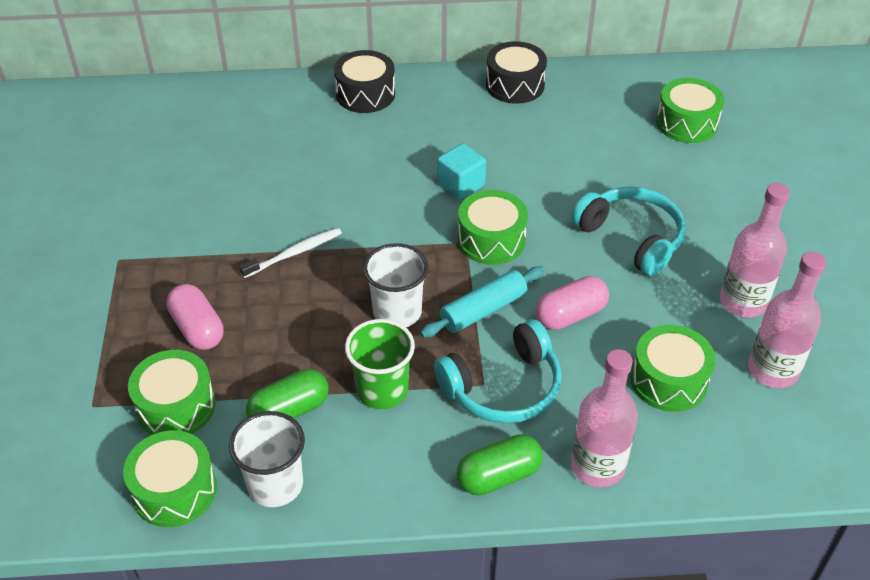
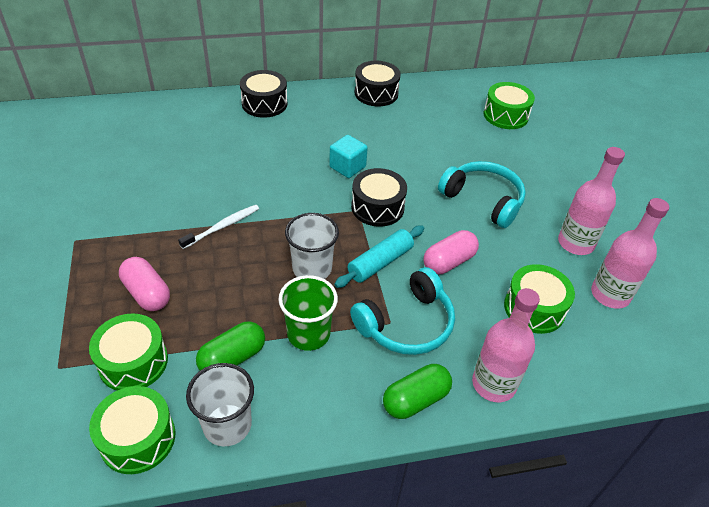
camera: 10 degrees left, 0 degrees up
green drum [458,190,528,265] -> black drum [351,168,407,227]

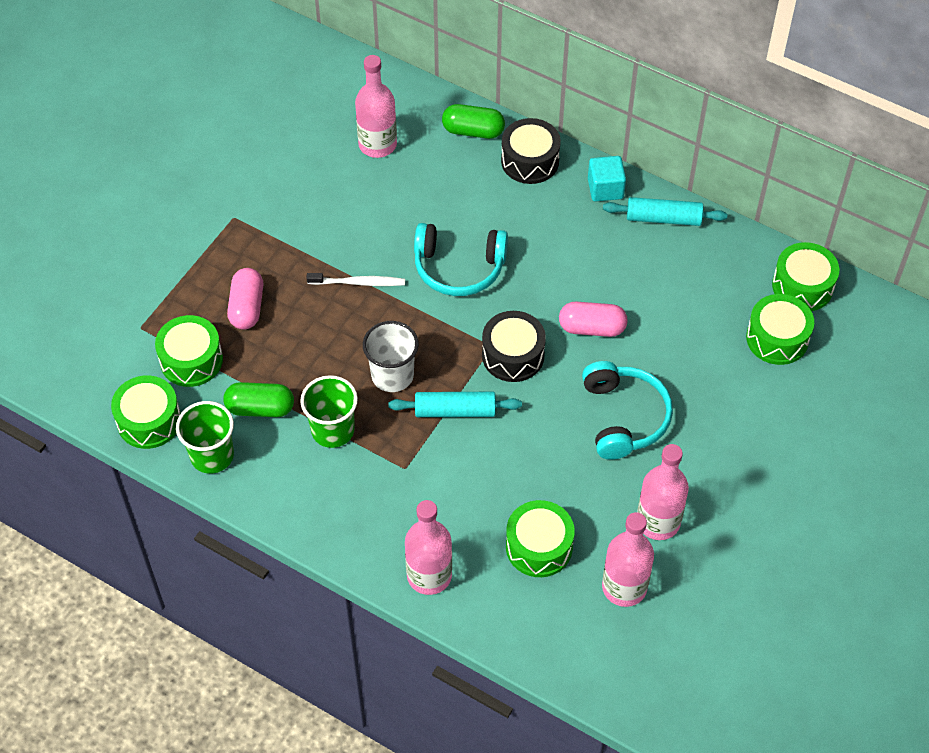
camera: 45 degrees right, 10 degrees up
white cup [186,363,254,446] -> green cup [176,401,234,474]
turquoise cube [329,135,368,178] -> turquoise cube moved to [588,156,626,202]
turquoise headphones [350,267,455,355] -> turquoise headphones moved to [414,223,508,296]
black drum [355,61,401,106] -> turquoise rolling pin [603,197,727,226]
green capsule [383,364,452,419] -> green capsule moved to [442,104,505,139]
pink capsule [424,230,479,274] -> pink capsule moved to [559,302,628,337]
none -> pink bottle [355,55,397,158]
none -> green drum [772,242,839,311]

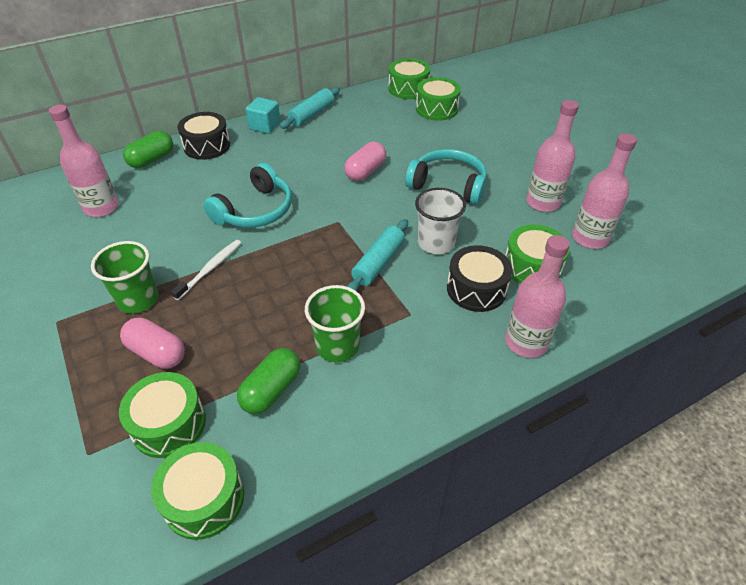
camera: 60 degrees left, 10 degrees down
green cup [176,401,234,474] -> green cup moved to [91,241,158,314]
white cup [363,321,419,392] -> white cup moved to [415,188,466,254]
black drum [482,311,546,382] -> black drum moved to [447,245,512,312]

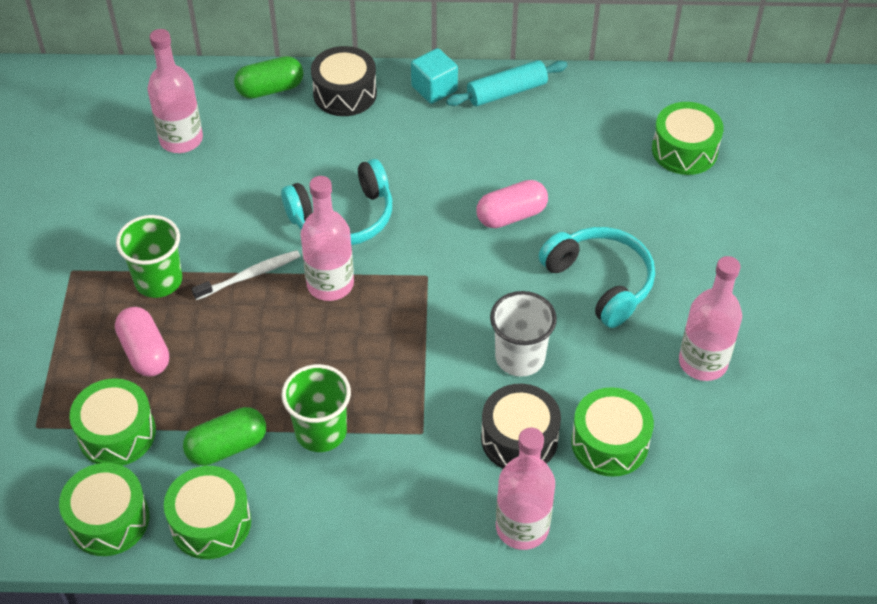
camera: 30 degrees right, 5 degrees up
turquoise rolling pin [347,219,408,291] -> none
green drum [388,58,430,99] -> green drum moved to [164,466,251,559]
pink bottle [572,133,637,249] -> pink bottle moved to [300,176,354,301]

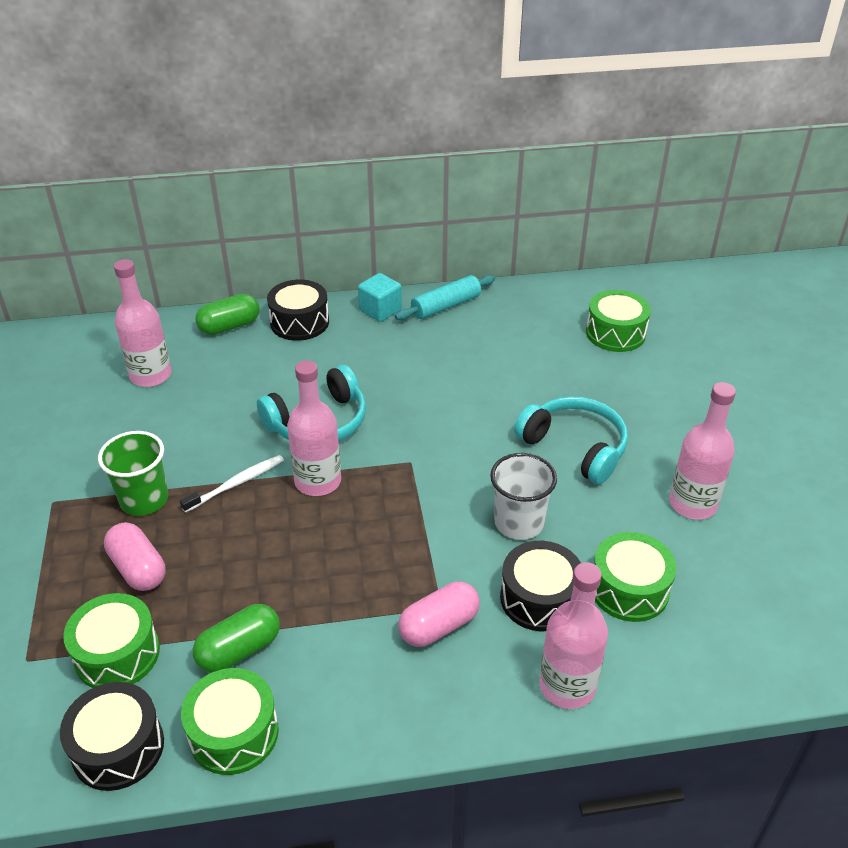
camera: 10 degrees left, 10 degrees down
green drum [59,463,149,556] -> black drum [60,682,164,791]
green cup [281,364,351,452] -> none
pink capsule [476,180,548,228] -> pink capsule moved to [398,582,480,647]

